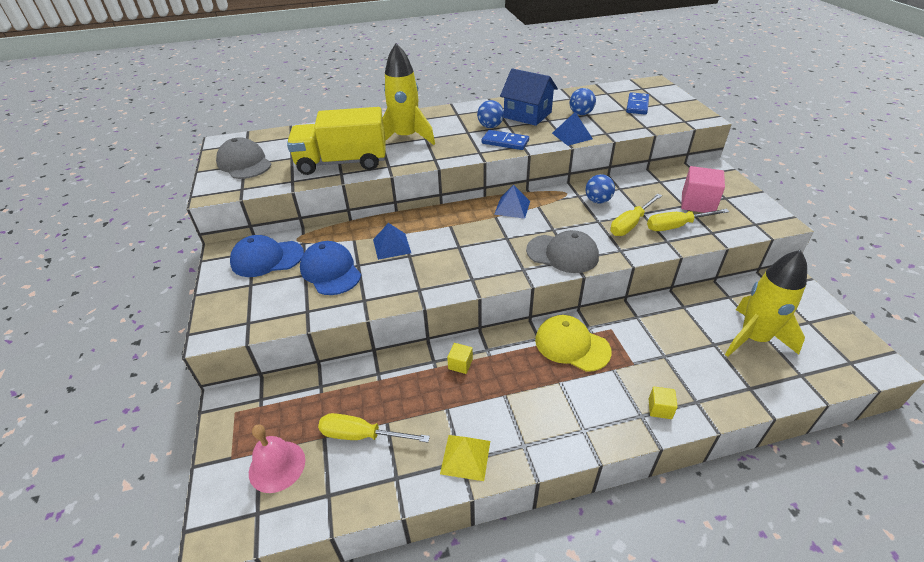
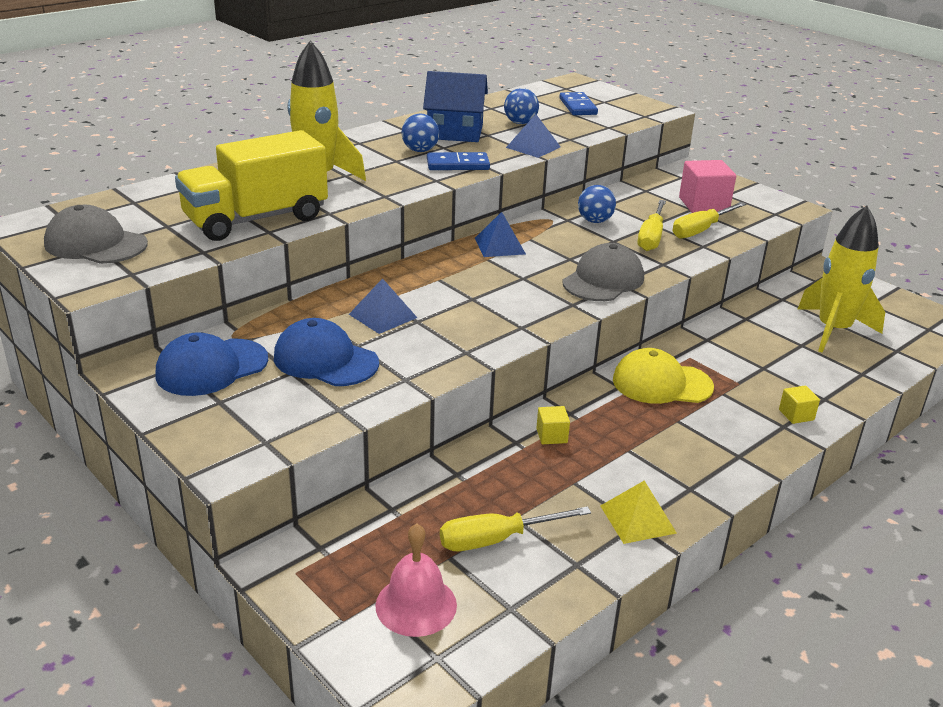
camera: 30 degrees left, 10 degrees down
grey cap [526,230,599,273] -> grey cap turned 45 degrees counterclockwise [562,243,644,301]

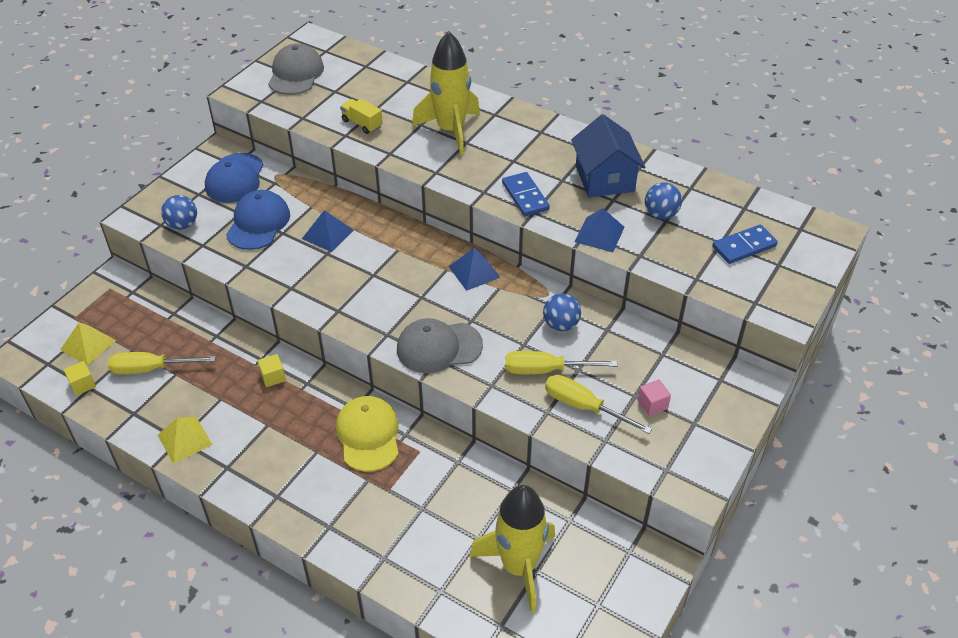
camera: 75 degrees right, 15 degrees up
blue cap [156,332,268,396] -> blue cap turned 120 degrees counterclockwise [205,153,264,203]
yellow truck [175,130,328,241] -> yellow truck [340,99,383,134], size x0.42
pink bell [375,524,457,637] -> yellow pyramid [60,323,116,365]
blue ball [402,114,439,152] -> blue ball moved to [161,195,197,230]
yellow screwdriver [440,506,591,551] -> yellow screwdriver turned 60 degrees counterclockwise [108,352,216,374]
grey cap [562,243,644,301] -> grey cap turned 150 degrees clockwise [397,318,483,373]
pink cube [679,160,736,213] -> pink cube [638,379,671,416], size x0.51
yellow cube [779,385,820,424] -> yellow cube moved to [64,361,96,396]

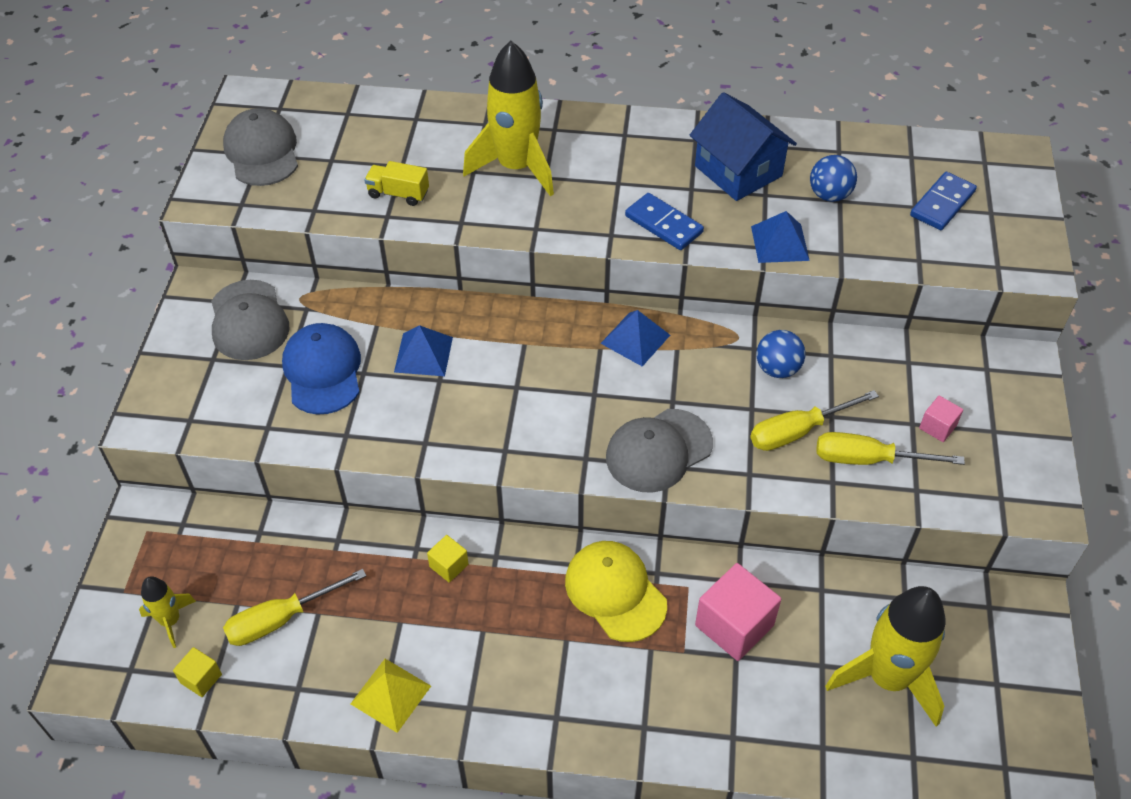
camera: 25 degrees left, 5 degrees up
yellow pyramid [60,323,116,365] -> yellow rocket [139,576,196,648]
blue ball [161,195,197,230] -> none
blue cap [205,153,264,203] -> grey cap [211,280,289,360]
none -> pink cube [695,563,781,661]

